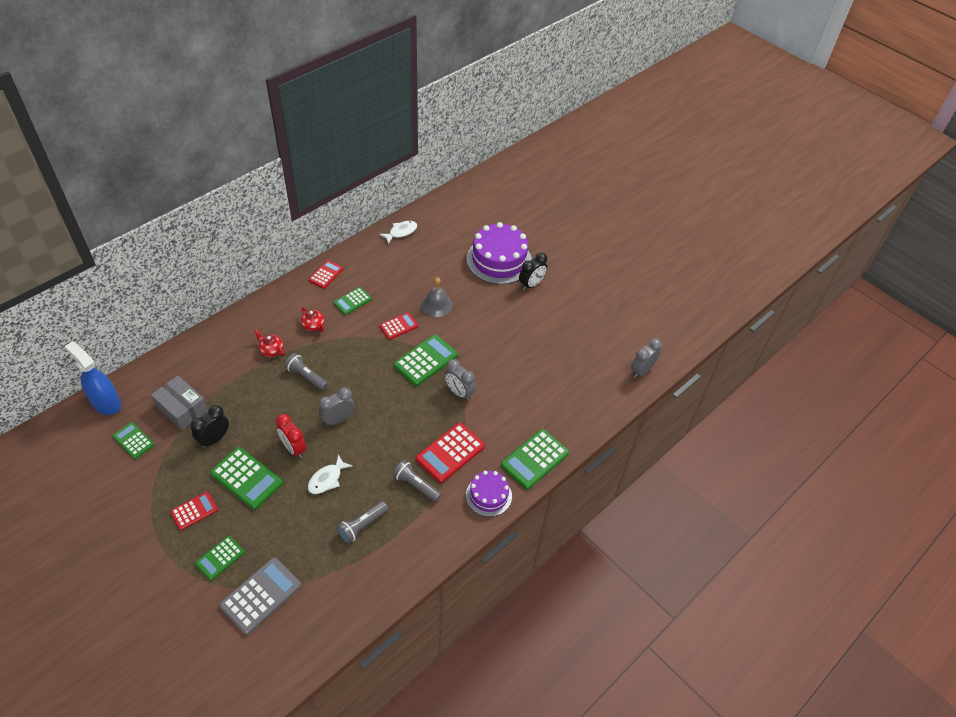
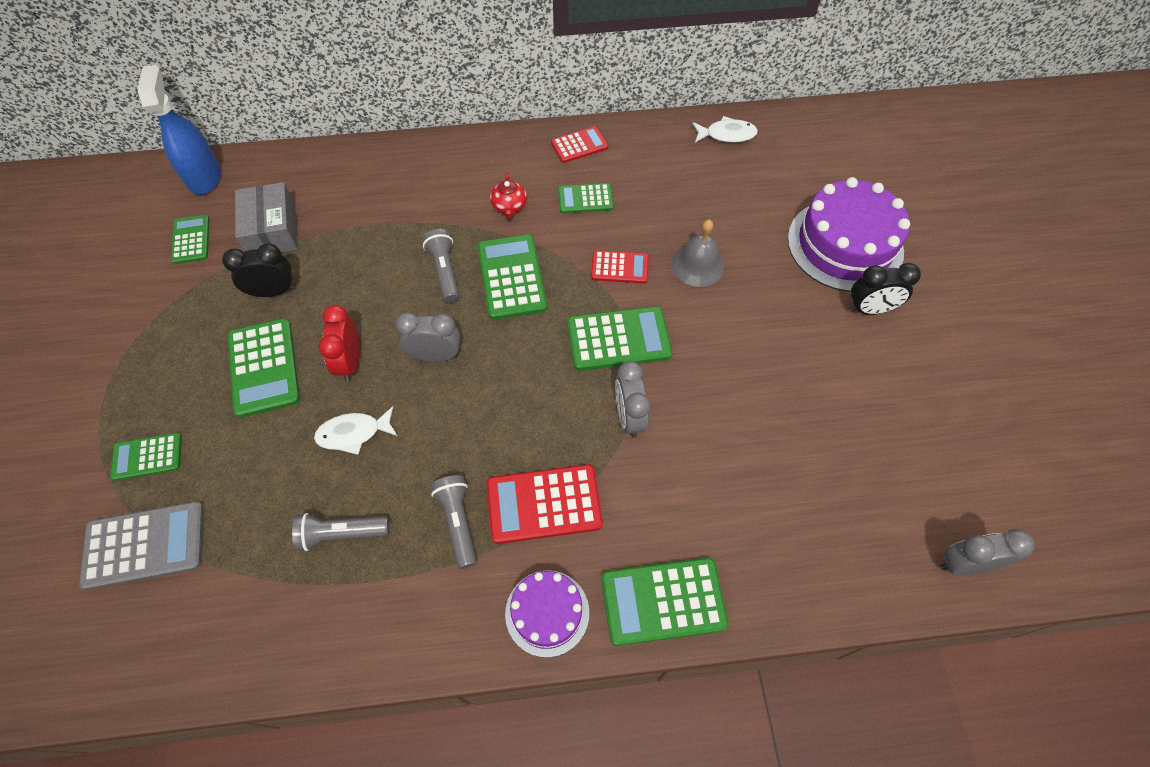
camera: 40 degrees right, 10 degrees up
red calculator [170,492,218,530] -> none
red teapot [254,329,285,357] -> none
none -> green calculator [478,234,547,320]

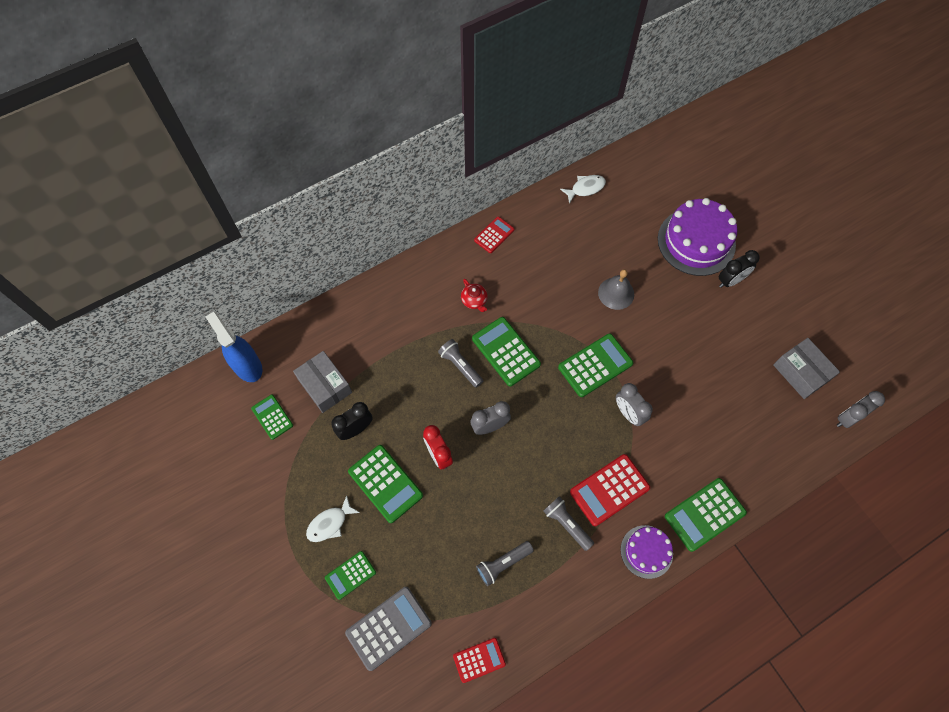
camera: 25 degrees left, 5 degrees up
white fish [314,406,398,455] -> white fish moved to [306,495,360,542]
green calculator [558,183,614,213] -> none
red calculator [591,250,649,283] -> red calculator moved to [453,638,506,683]
none -> grey box [773,338,840,399]

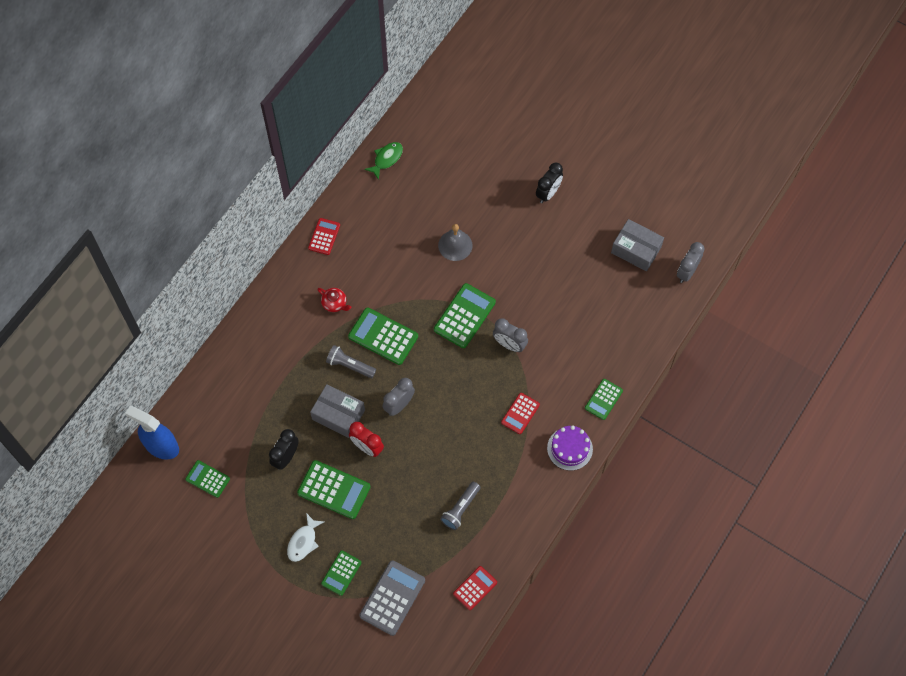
camera: 25 degrees left, 0 degrees up
grey box [293,351,352,413] -> grey box moved to [310,384,365,438]
grey flashlight [543,497,594,551] -> none
white fish [560,175,606,204] -> green fish [364,142,403,180]
red calculator [570,454,650,526] -> red calculator [501,393,540,434], size x0.61
purple cake [658,198,738,276] -> none
green calculator [665,478,747,552] -> green calculator [585,379,623,420], size x0.61

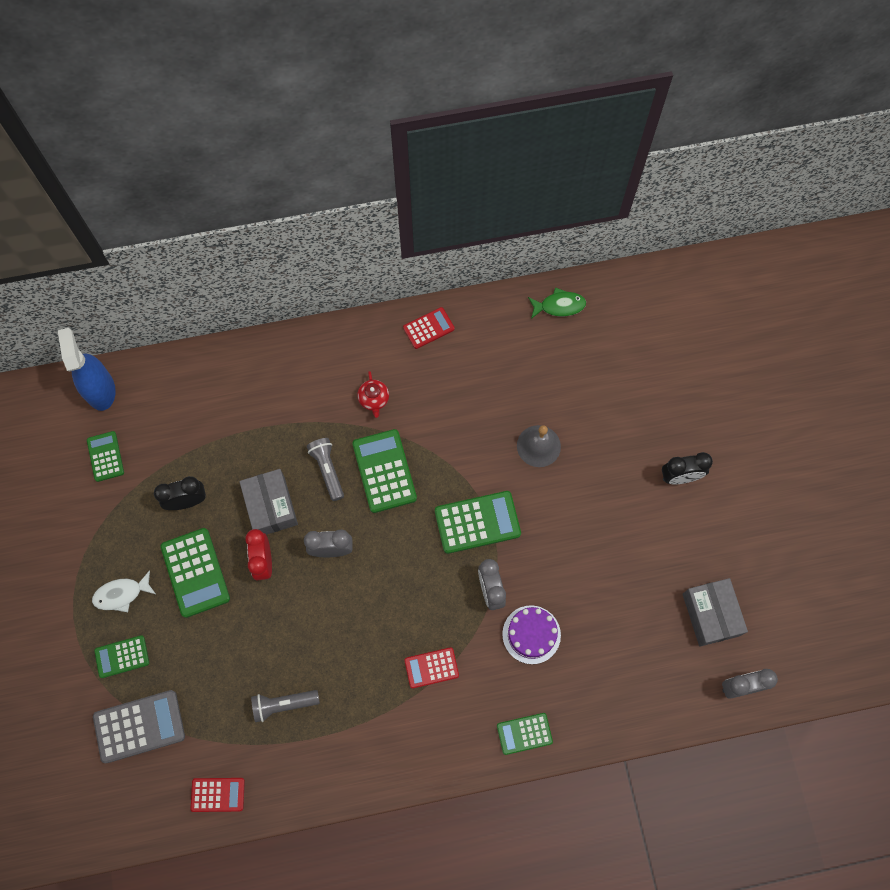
camera: 45 degrees right, 5 degrees up
purple cake [547,426,593,471] -> purple cake moved to [502,605,561,664]

